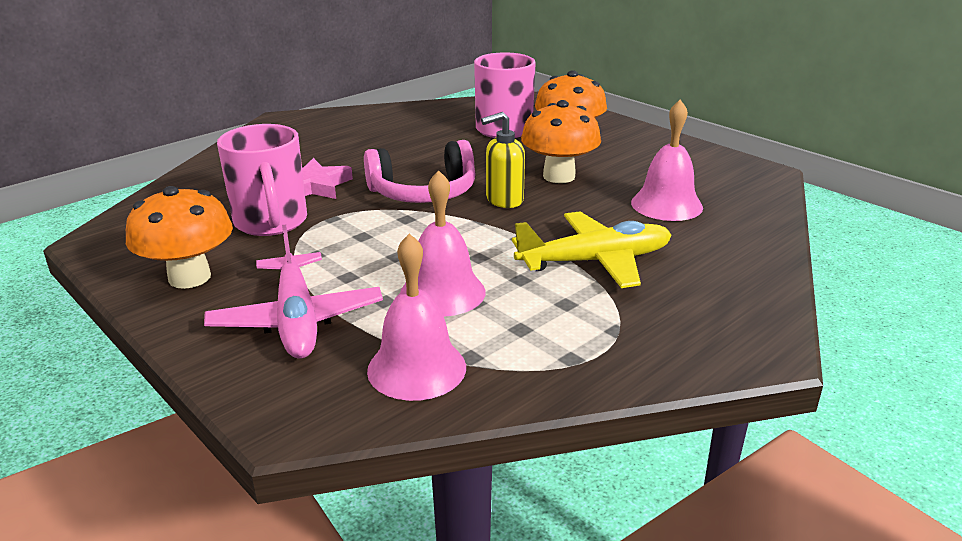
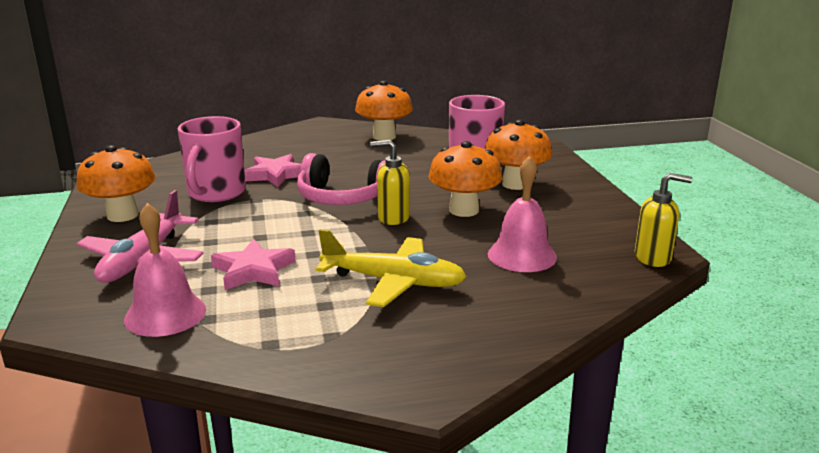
camera: 30 degrees right, 5 degrees down
pink bell [400,170,486,317] -> pink star [211,239,296,290]
none -> orange mushroom [355,81,413,141]
none -> yellow soap dispenser [635,173,692,267]

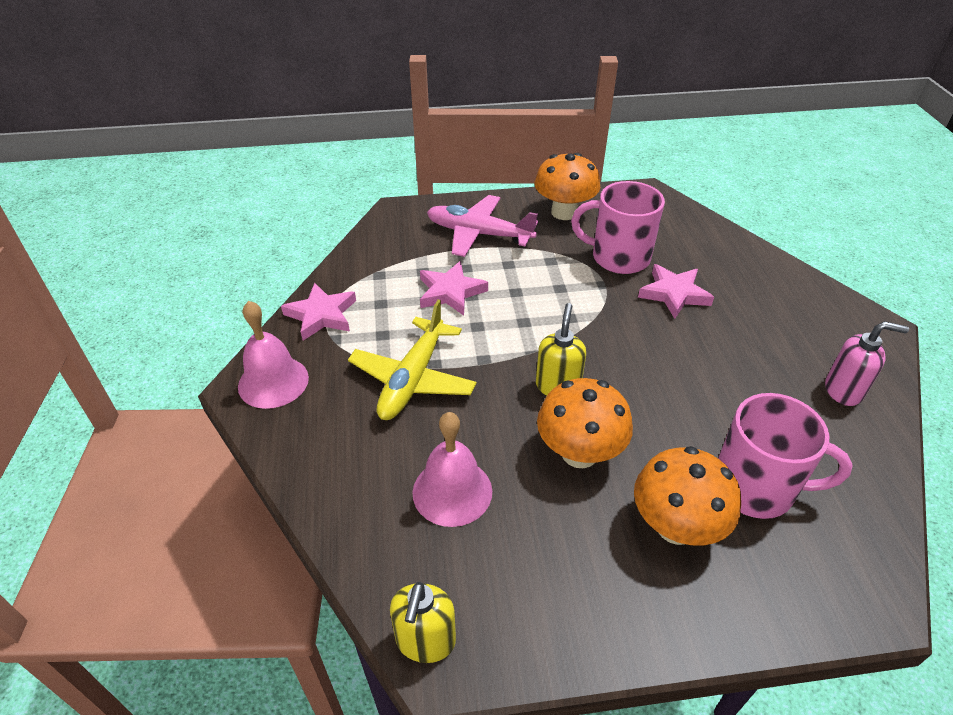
camera: 95 degrees right, 20 degrees up
pink bell [124,203,206,337] -> pink bell moved to [238,301,309,409]
pink headphones [297,153,385,205] -> none
orange mushroom [355,81,413,141] -> pink soap dispenser [825,321,909,406]
none -> pink star [281,283,356,341]

